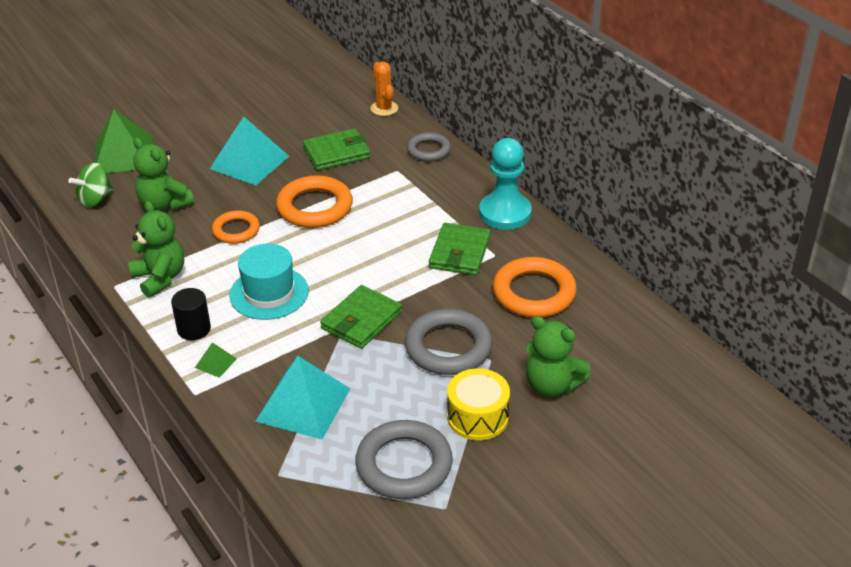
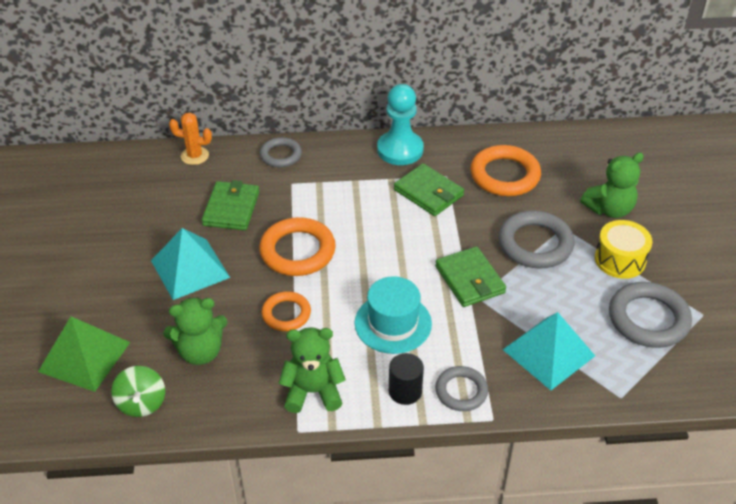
camera: 60 degrees left, 5 degrees up
green pyramid [195,342,237,378] -> grey ring [435,366,488,411]

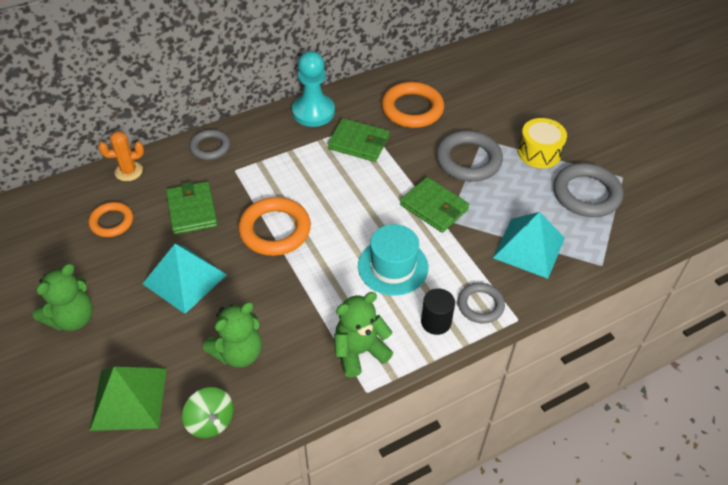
camera: 25 degrees left, 5 degrees up
orange ring [262,291,311,331] -> orange ring moved to [88,202,133,237]
green teddy bear [580,152,644,218] -> green teddy bear moved to [33,264,93,331]

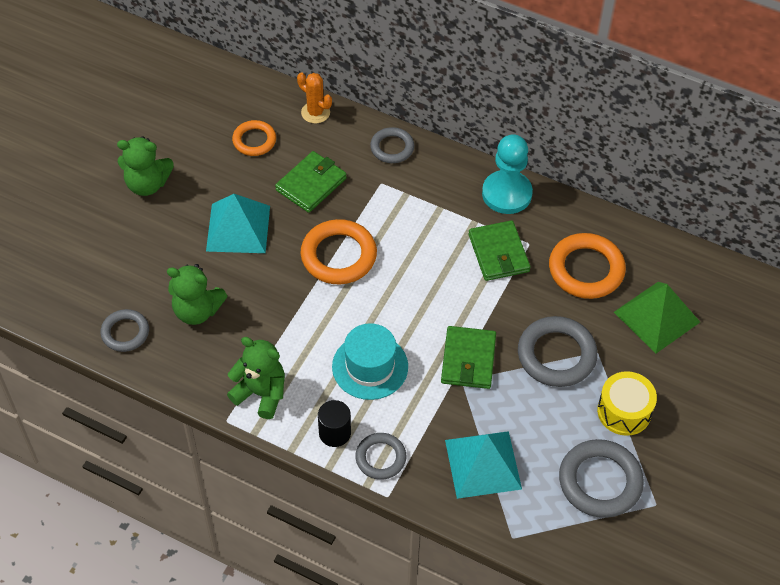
camera: 55 degrees right, 5 degrees up
green pyramid [90,367,167,431] -> green pyramid moved to [614,282,700,354]
green spinning top [182,387,234,438] -> grey ring [100,309,149,352]

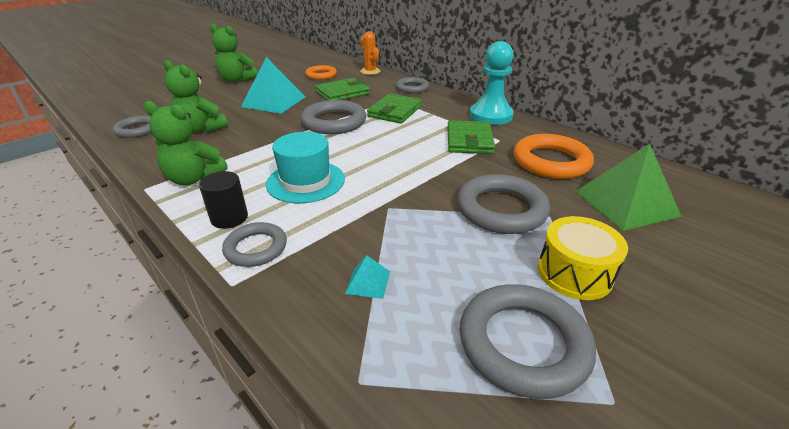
camera: 20 degrees right, 20 degrees down
green teddy bear [227,337,285,419] -> green teddy bear turned 150 degrees clockwise [144,101,227,185]
orange ring [300,219,377,284] -> grey ring [301,100,366,134]
green wallet [441,326,496,389] -> green wallet moved to [367,94,422,124]
turquoise pyramid [445,431,522,499] -> turquoise pyramid [345,255,390,299], size x0.43

